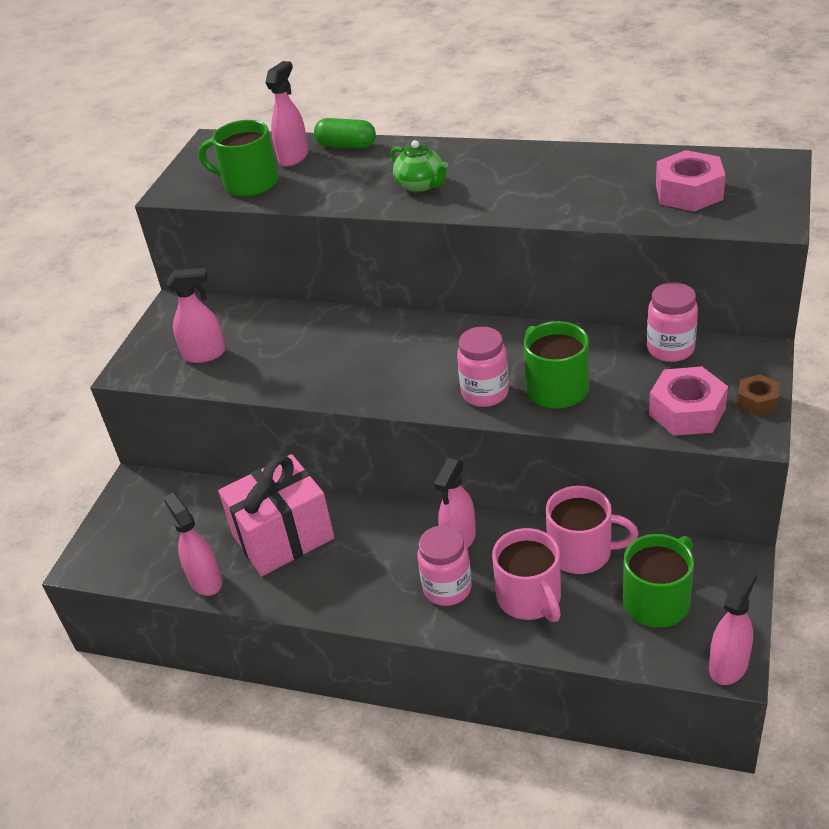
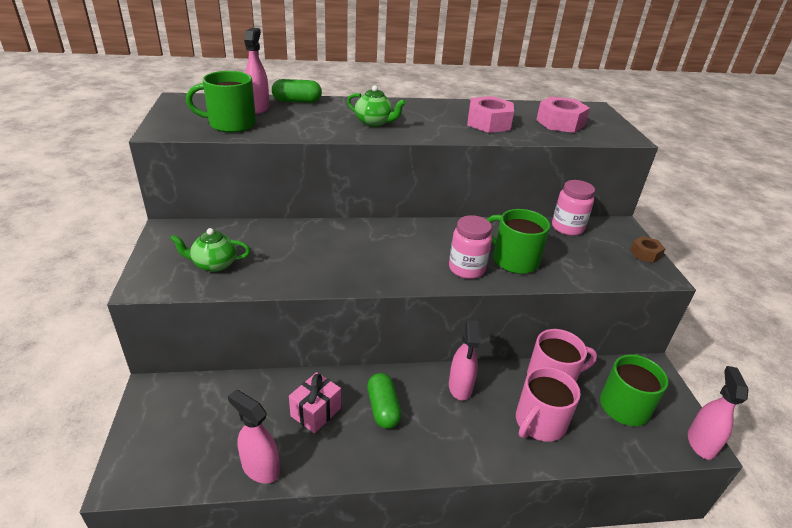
camera: 30 degrees left, 5 degrees down
pink spray bottle [167,268,226,363] -> green teapot [170,228,250,272]
pink gift [218,454,334,576] -> pink gift [289,372,341,433], size x0.55
pink jar [417,525,472,606] -> none
pink mug [492,528,561,622] -> pink mug turned 90 degrees clockwise [516,367,581,442]
pink nut [649,366,728,436] -> pink nut moved to [467,96,514,133]
none -> green capsule [367,373,401,429]

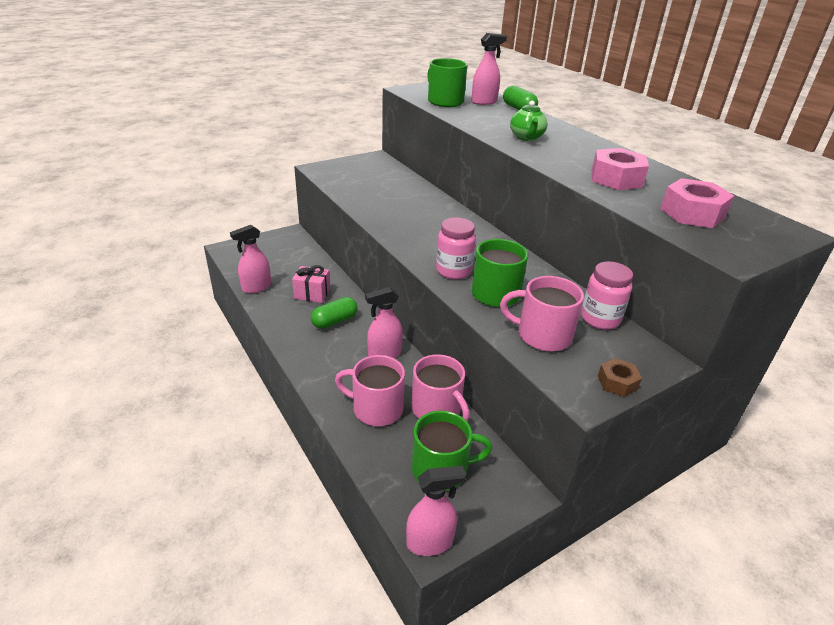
camera: 65 degrees right, 0 degrees up
green teapot [170,228,250,272] -> none
pink spray bottle [228,390,280,484] -> pink spray bottle turned 135 degrees counterclockwise [230,225,271,293]
none -> pink mug [500,276,584,352]

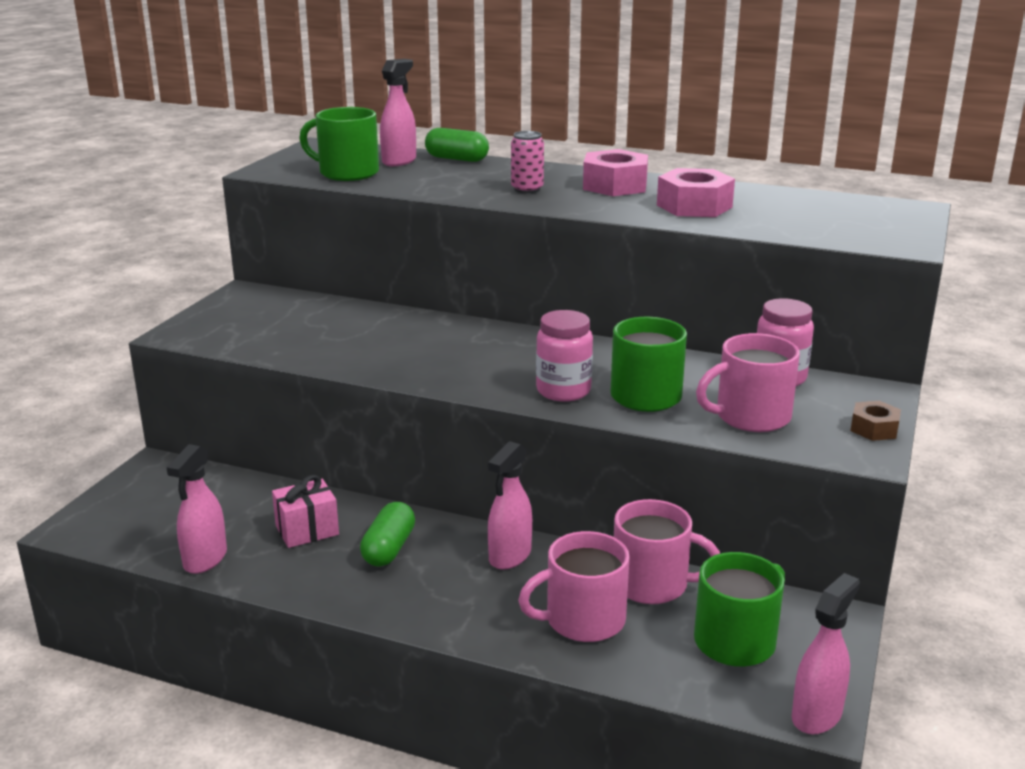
camera: 35 degrees left, 10 degrees down
green teapot [510,101,548,141] -> pink can [511,131,544,193]
pink nut [660,178,734,228] -> pink nut moved to [583,149,648,196]

